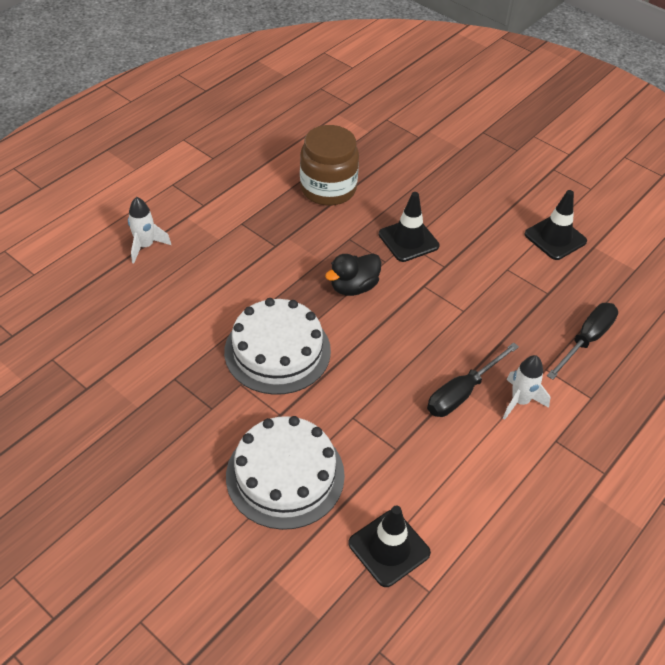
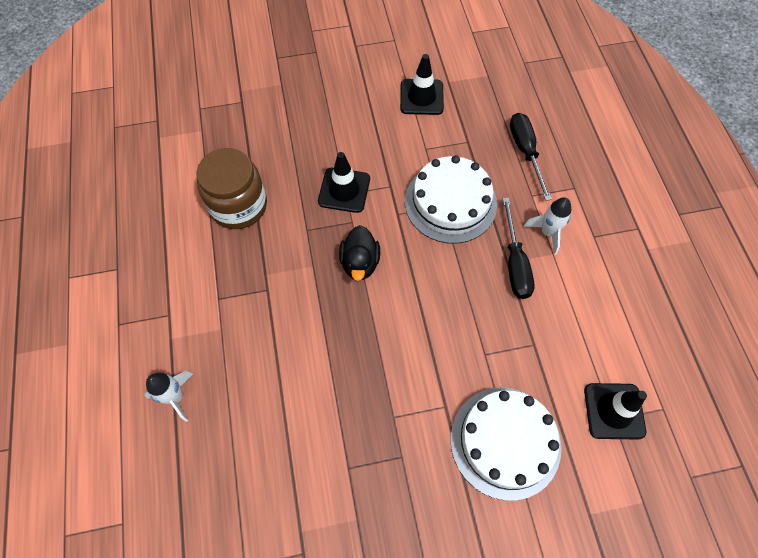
camera: 50 degrees left, 15 degrees up
white cake [224,298,331,395] -> white cake moved to [405,155,497,244]

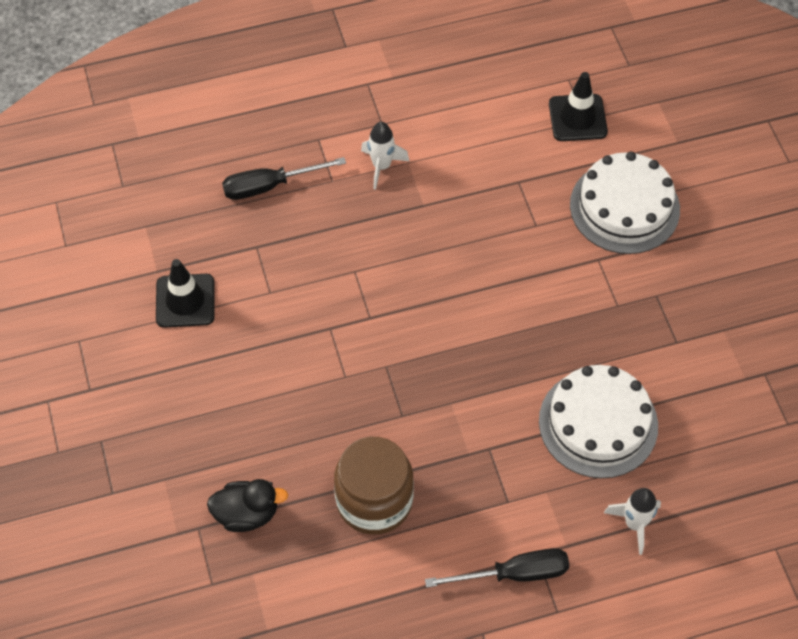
camera: 95 degrees left, 5 degrees down
black traffic cone [318,152,370,213] -> none
black duck [339,225,380,281] -> black duck moved to [207,479,288,532]
white cake [405,155,497,244] -> white cake moved to [539,365,658,478]
black screwdriver [503,198,535,299] -> black screwdriver moved to [425,548,569,588]

